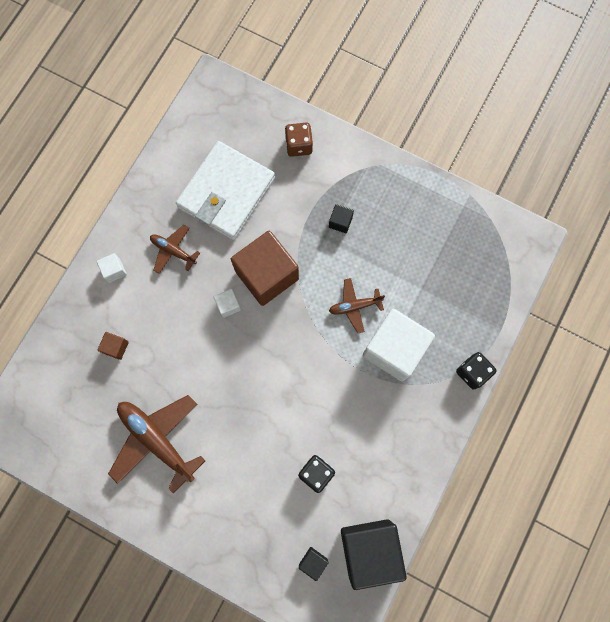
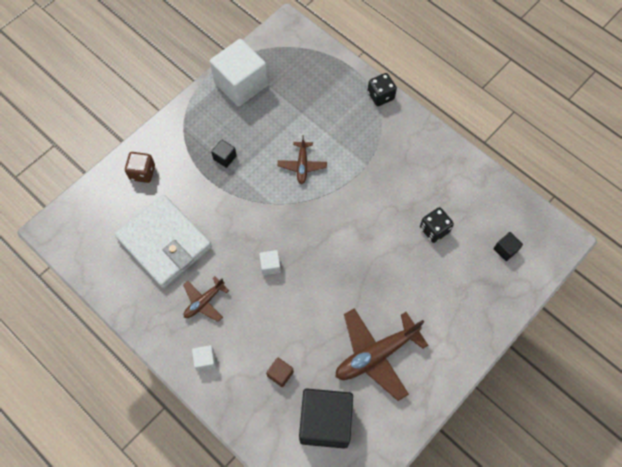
camera: 75 degrees left, 10 degrees down
brown cube [231,231,299,306] -> none
black cube [341,520,407,590] -> black cube moved to [299,389,353,449]
white cube [363,309,435,381] -> white cube moved to [210,39,268,107]

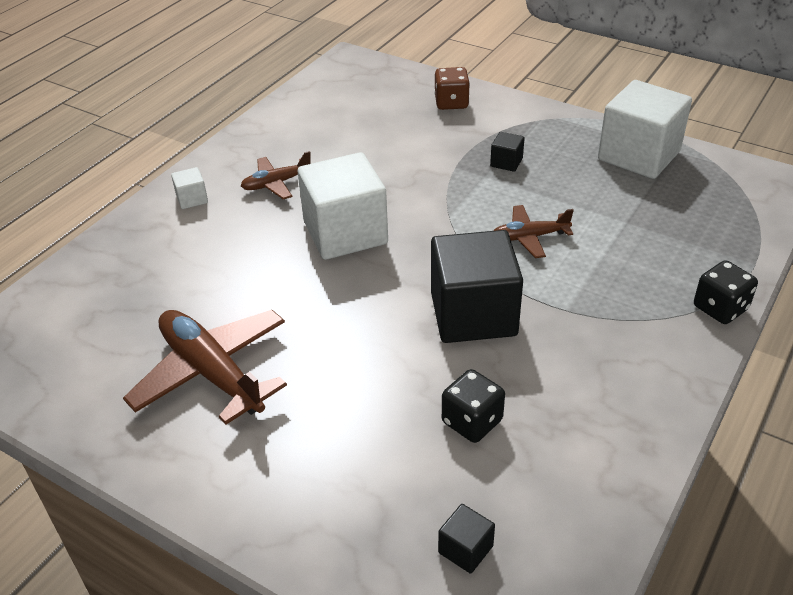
camera: 80 degrees right, 25 degrees down
white wallet [115,195,212,288] -> none
brown plane [183,276,229,322] -> brown plane turned 60 degrees counterclockwise [241,151,311,200]
white cube [259,250,281,275] -> white cube [298,152,388,260], size x2.38
brown cube [266,357,294,387] -> none
black cube [299,389,353,449] -> black cube moved to [431,230,523,343]

